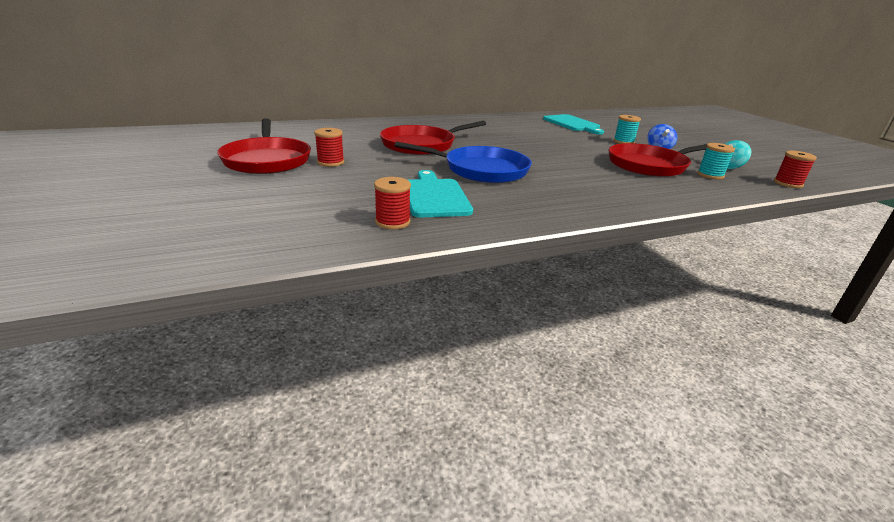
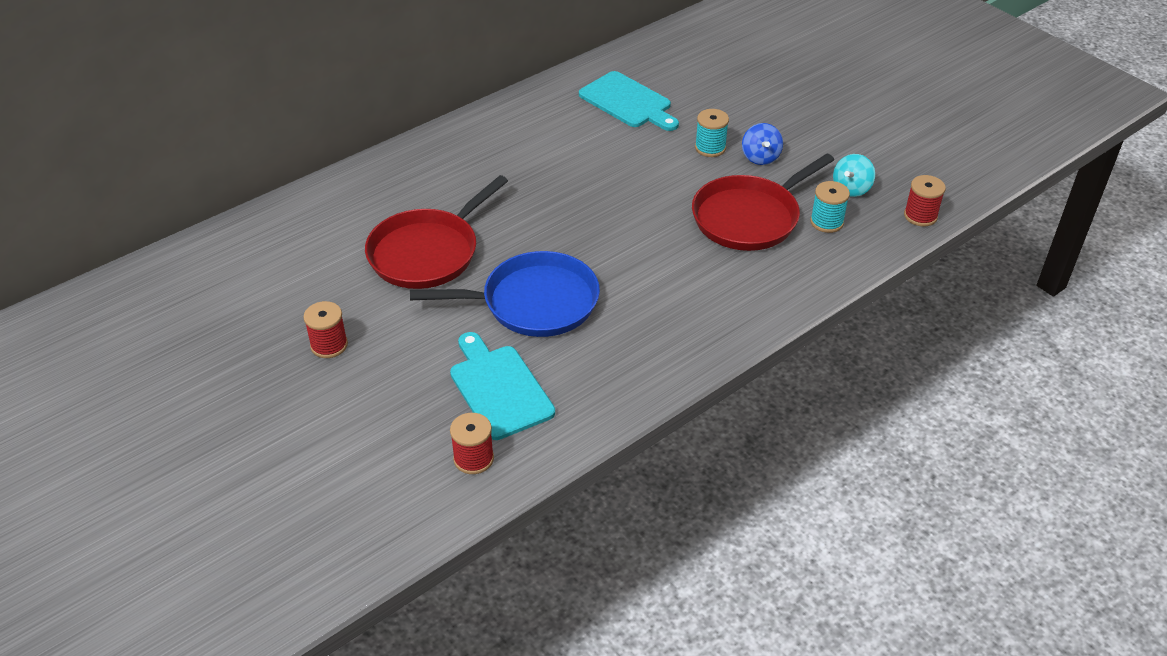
camera: 15 degrees left, 15 degrees up
red pan [217,118,311,174] -> none

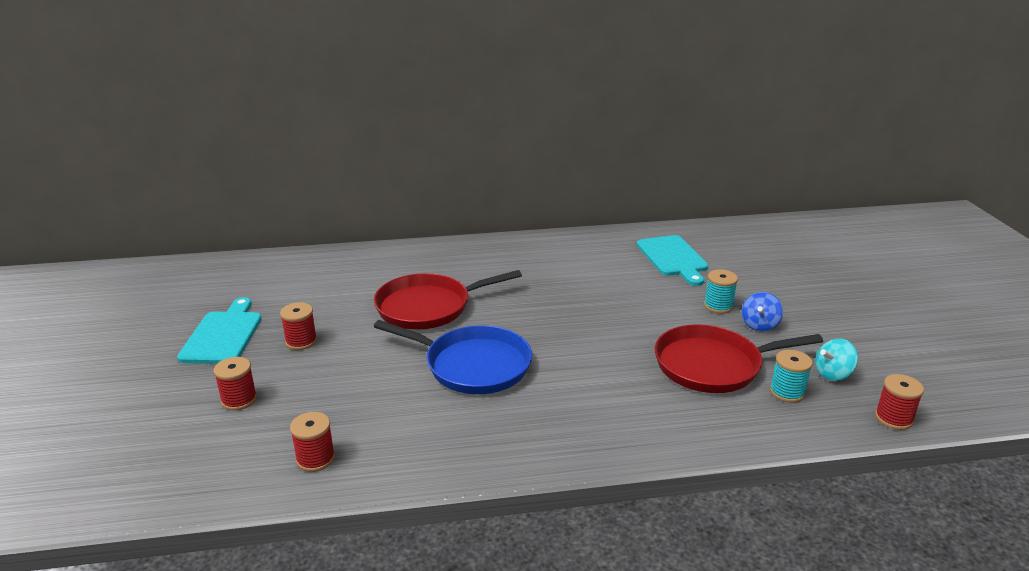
camera: 30 degrees right, 15 degrees down
turquoise cutting board [450,332,555,440] -> turquoise cutting board moved to [177,297,262,364]
none -> red spool [214,357,257,411]

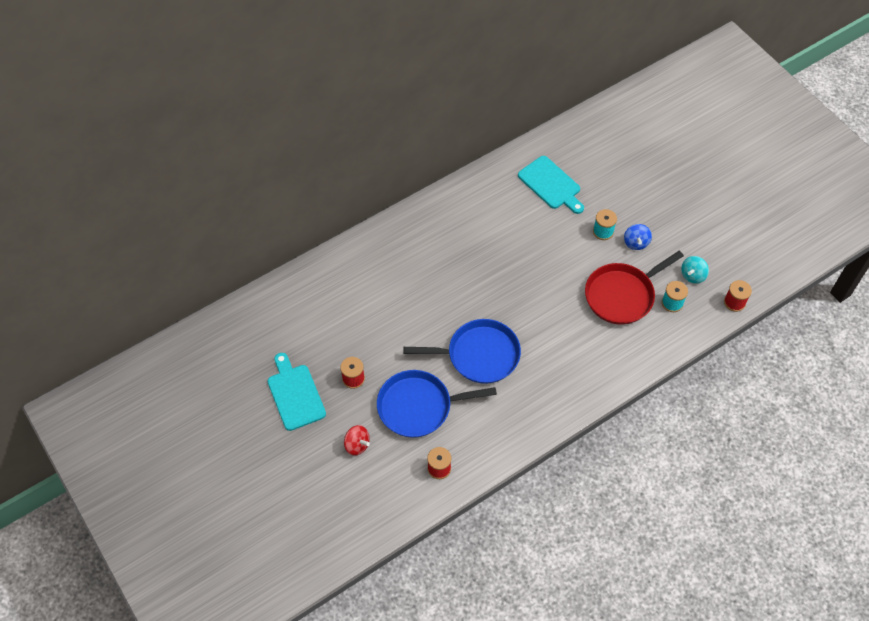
camera: 25 degrees left, 30 degrees up
red spool [214,357,257,411] -> red spinning top [344,425,370,456]
red pan [374,270,522,330] -> none
none -> blue pan [377,370,497,438]

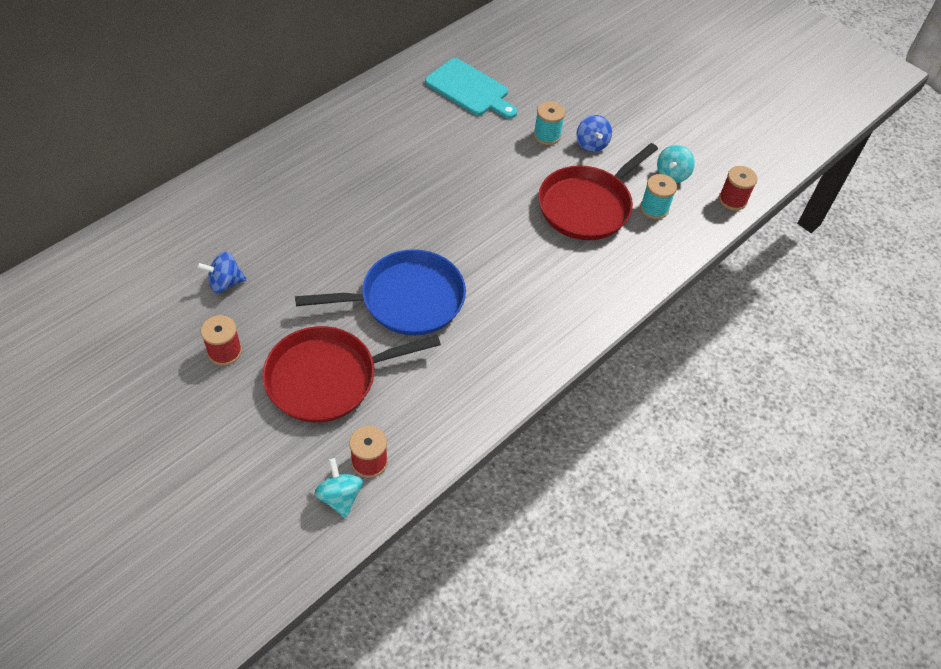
camera: 15 degrees left, 5 degrees down
turquoise cutting board [268,353,326,431] -> none
red spinning top [344,425,370,456] -> none
blue pan [377,370,497,438] -> red pan [262,326,441,423]
none -> blue spinning top [196,252,247,293]
none -> turquoise spinning top [314,458,363,518]

